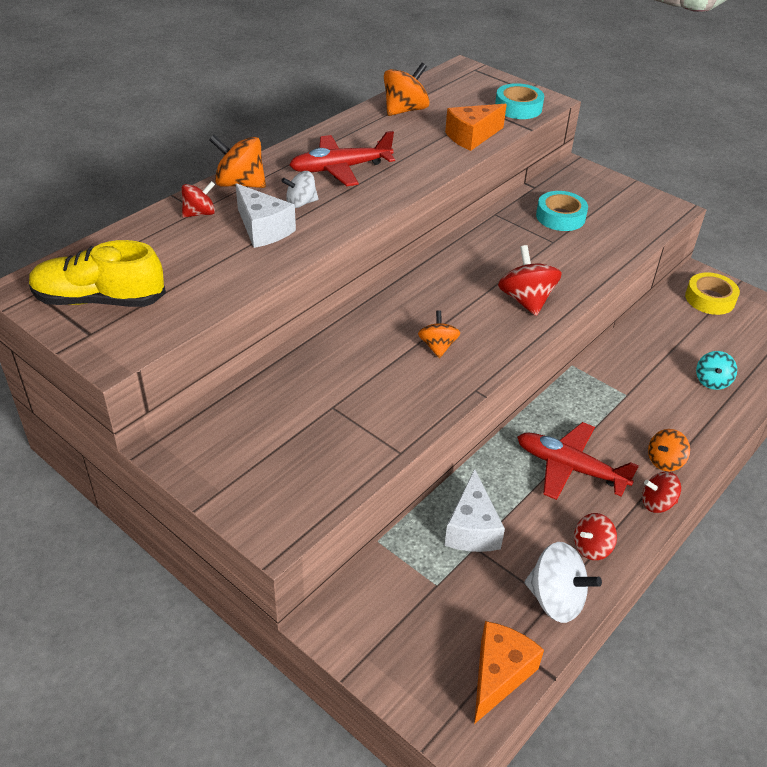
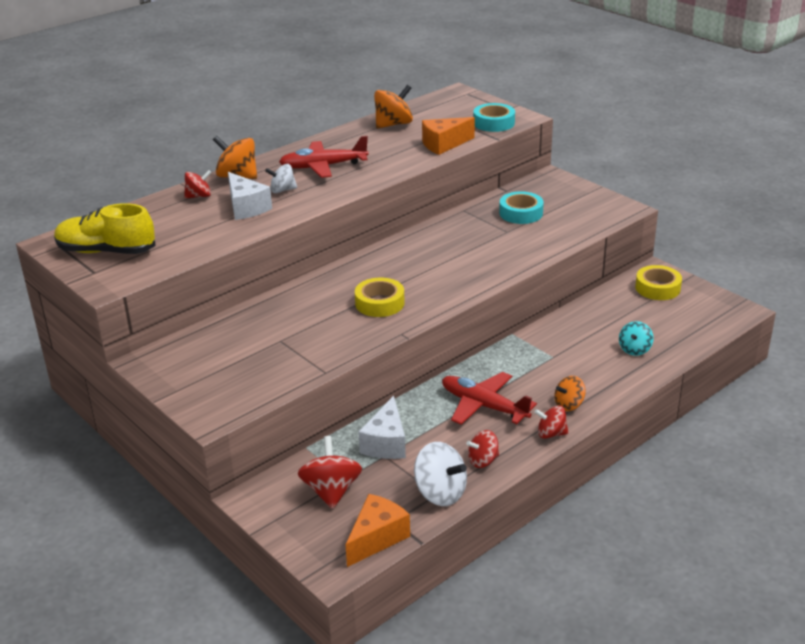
camera: 10 degrees right, 10 degrees down
orange spinning top [418,310,460,358] -> yellow tape [355,277,405,317]
red spinning top [498,245,562,316] -> red spinning top moved to [297,436,362,509]

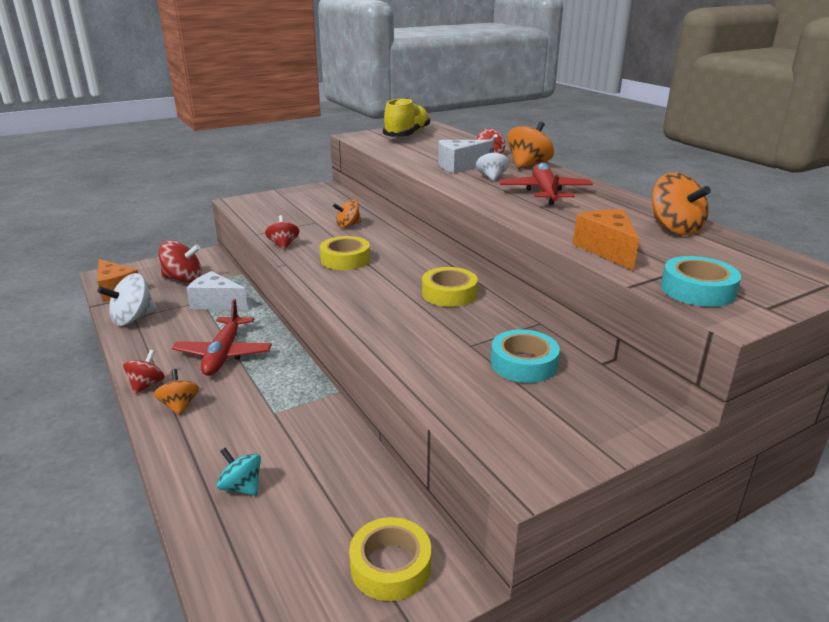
camera: 100 degrees right, 5 degrees down
red plane [442,372,537,425] -> red plane turned 135 degrees clockwise [172,299,272,376]
red spinning top [466,430,499,468] -> red spinning top moved to [265,215,299,250]
none -> orange spinning top [333,199,362,228]
none -> yellow tape [422,267,478,307]

